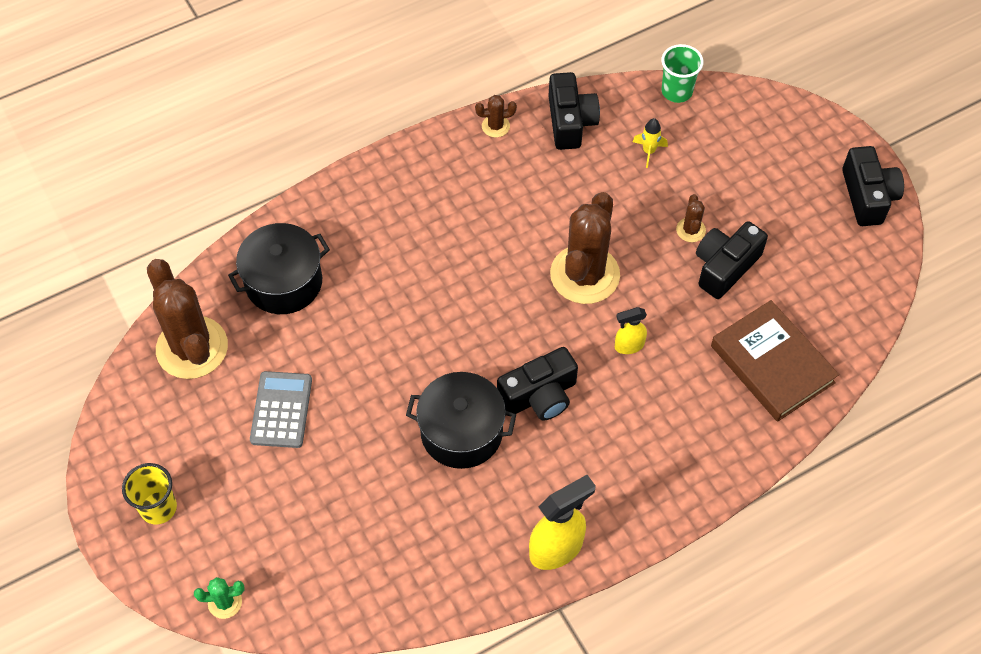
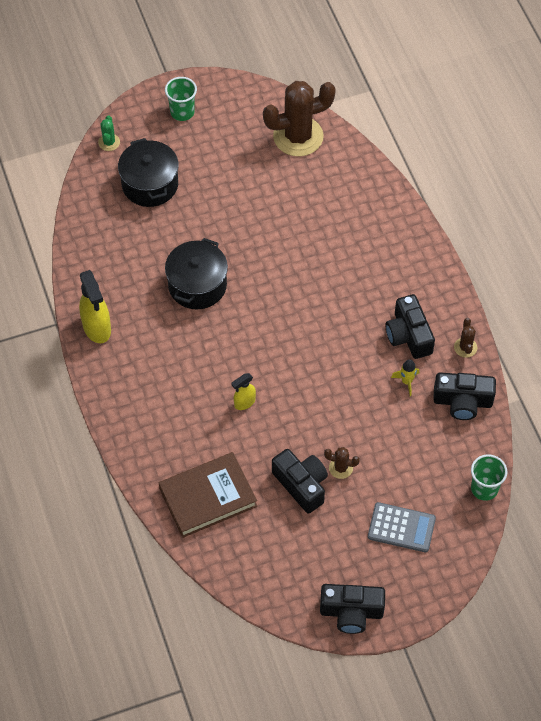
camera: 100 degrees right, 0 degrees up
yellow cup [122,463,177,524] -> green cup [165,77,197,121]
black pot [228,223,330,314] -> black pot moved to [118,138,179,207]
grey calculator [250,371,312,448] -> grey calculator moved to [368,502,436,552]
black camera [497,347,578,421] -> black camera moved to [385,294,435,359]
brown cactus [550,192,620,304] -> none
yellow spray bottle [615,307,647,354] -> yellow spray bottle turned 120 degrees counterclockwise [231,373,256,410]
yellow rocket [633,118,668,168] -> yellow rocket moved to [391,359,419,396]

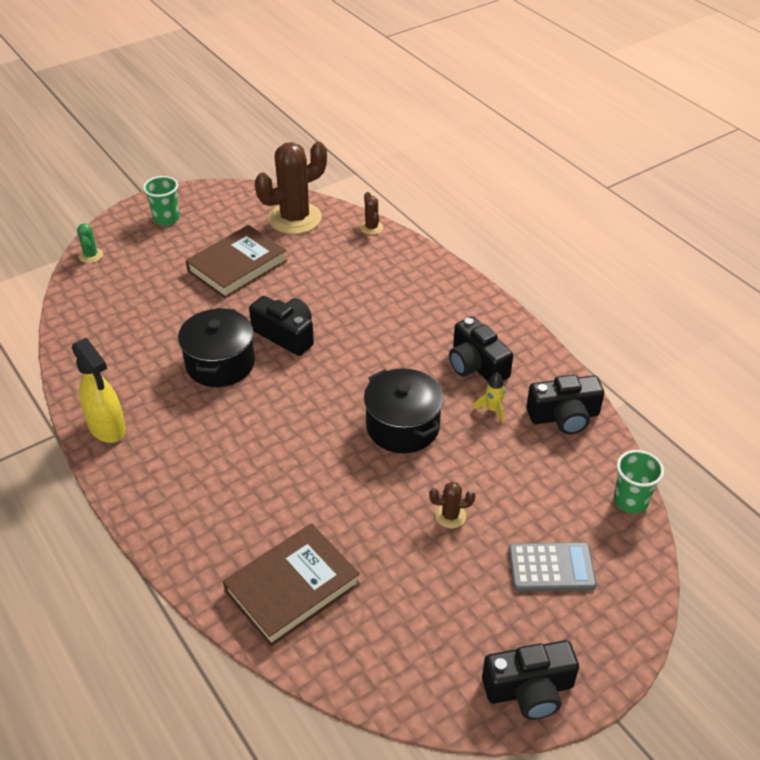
camera: 15 degrees left, 15 degrees down
black pot [118,138,179,207] -> black pot moved to [364,369,444,453]
yellow spray bottle [231,373,256,410] -> none
black camera [272,449,328,514] -> black camera moved to [249,296,314,356]
brown cactus [454,318,477,358] -> brown cactus moved to [360,192,383,235]
none -> brown book [186,225,288,299]

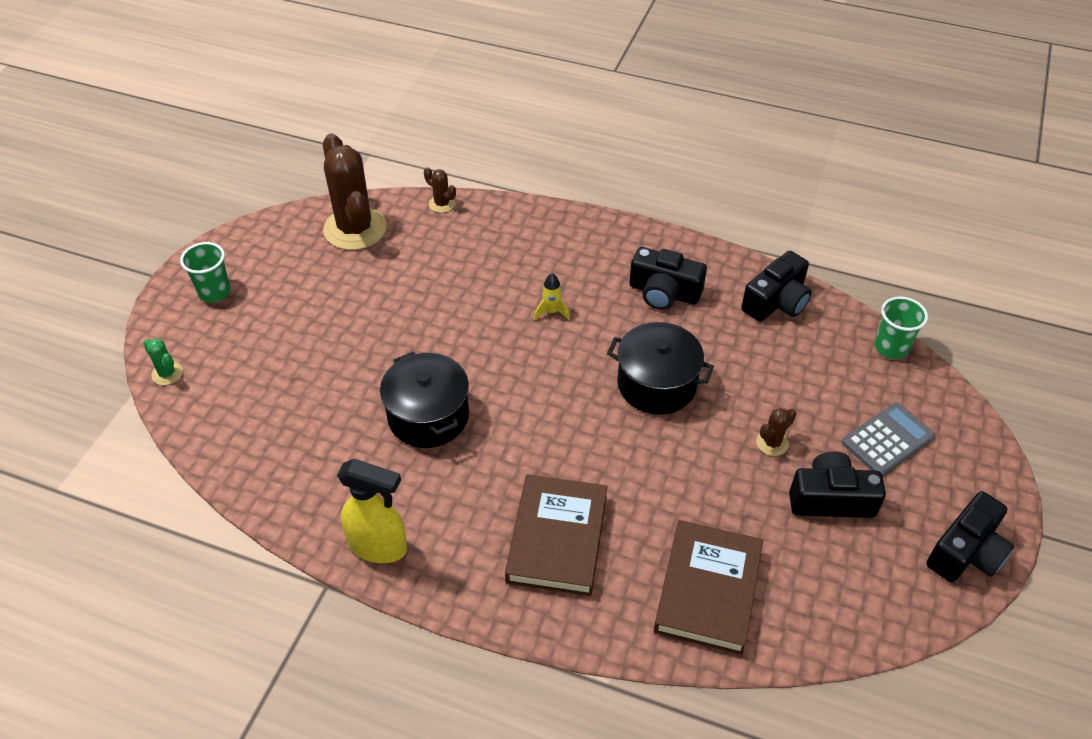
camera: 35 degrees left, 5 degrees up
brown book [186,225,288,299] -> brown book moved to [505,474,608,596]
black camera [249,296,314,356] -> black camera moved to [789,451,886,518]
brown cactus [255,142,327,234] -> brown cactus turned 45 degrees counterclockwise [323,133,387,250]
yellow rocket [473,372,505,423] -> yellow rocket moved to [534,273,570,320]

